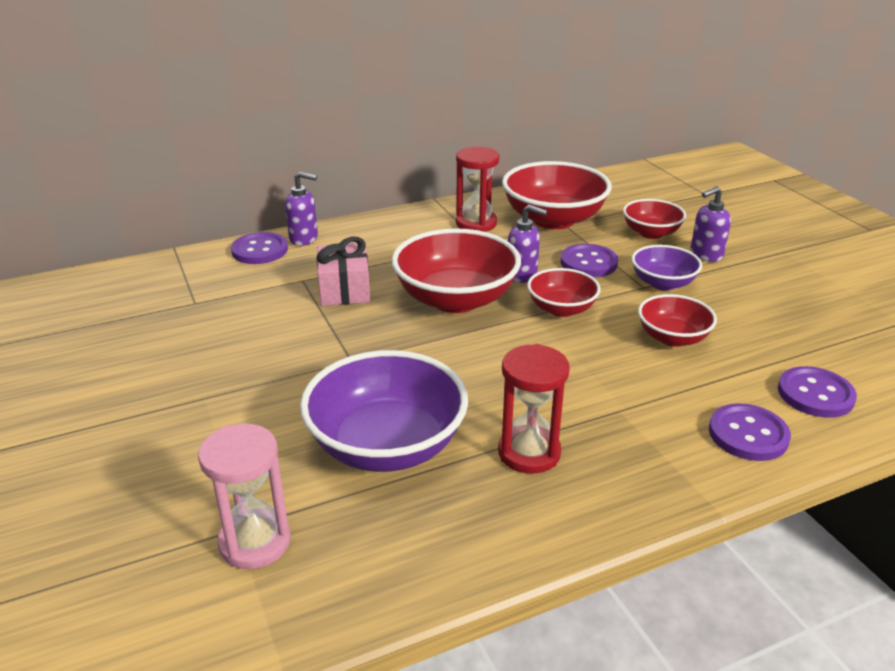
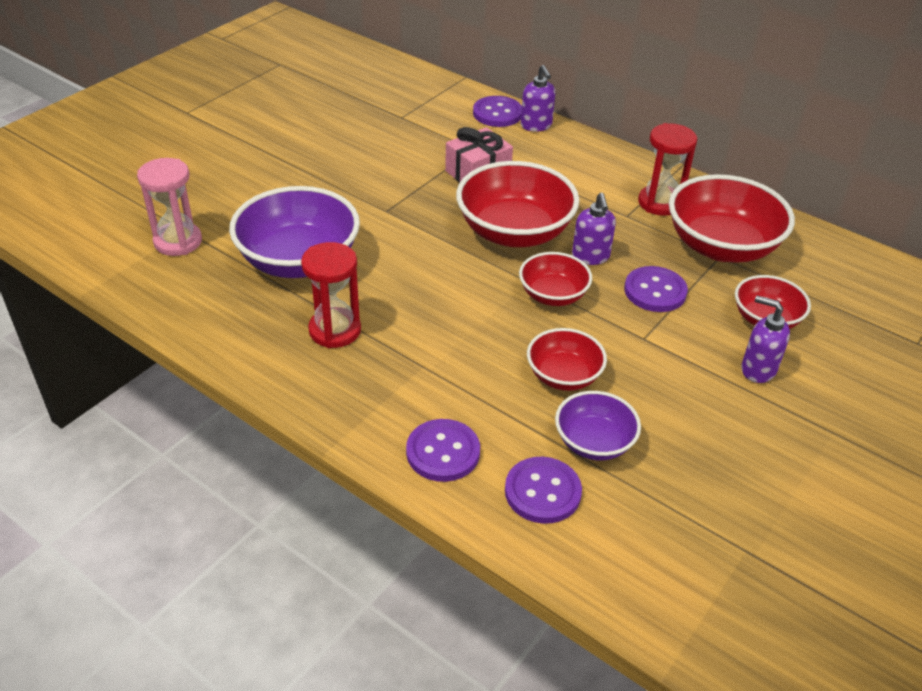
camera: 60 degrees right, 10 degrees up
purple bowl [631,245,702,291] -> purple bowl moved to [555,391,641,460]

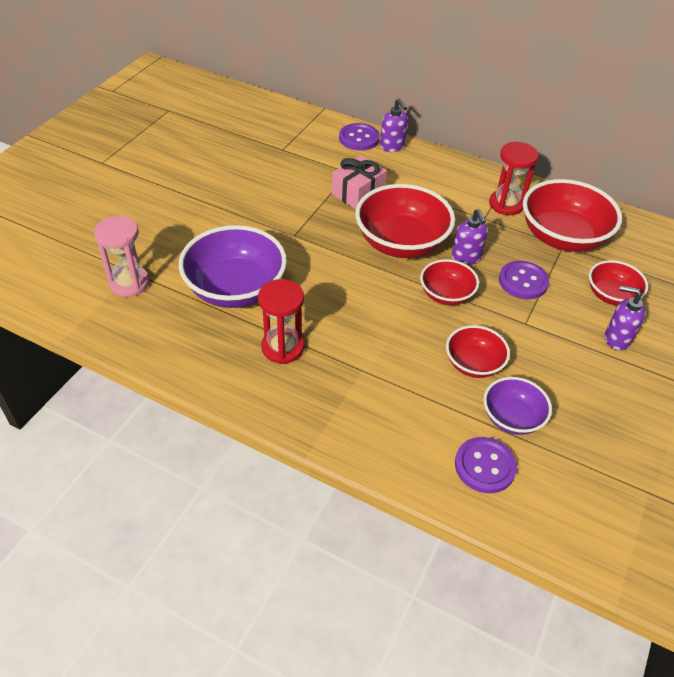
camera: 10 degrees left, 5 degrees up
purple button [406,419,480,482] -> none

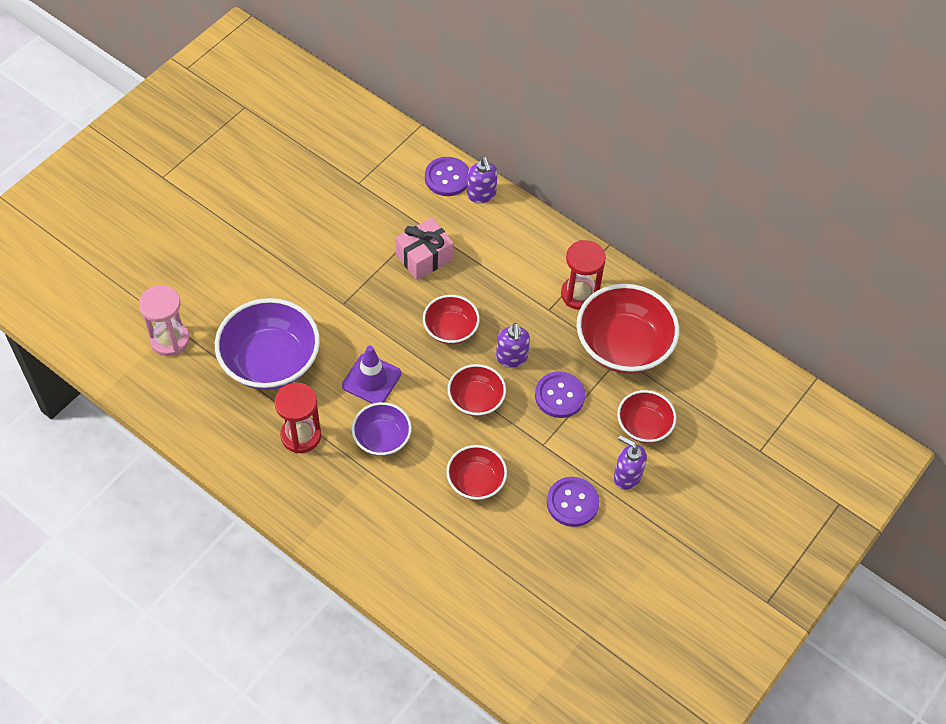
camera: 10 degrees right, 10 degrees up
red bowl [355,184,455,258] -> red bowl [423,295,480,344], size x0.56
purple button [455,437,517,493] -> purple button moved to [547,477,599,527]
purple bowl [483,377,552,435] -> purple bowl moved to [352,402,412,456]
none -> purple traffic cone [342,346,401,404]

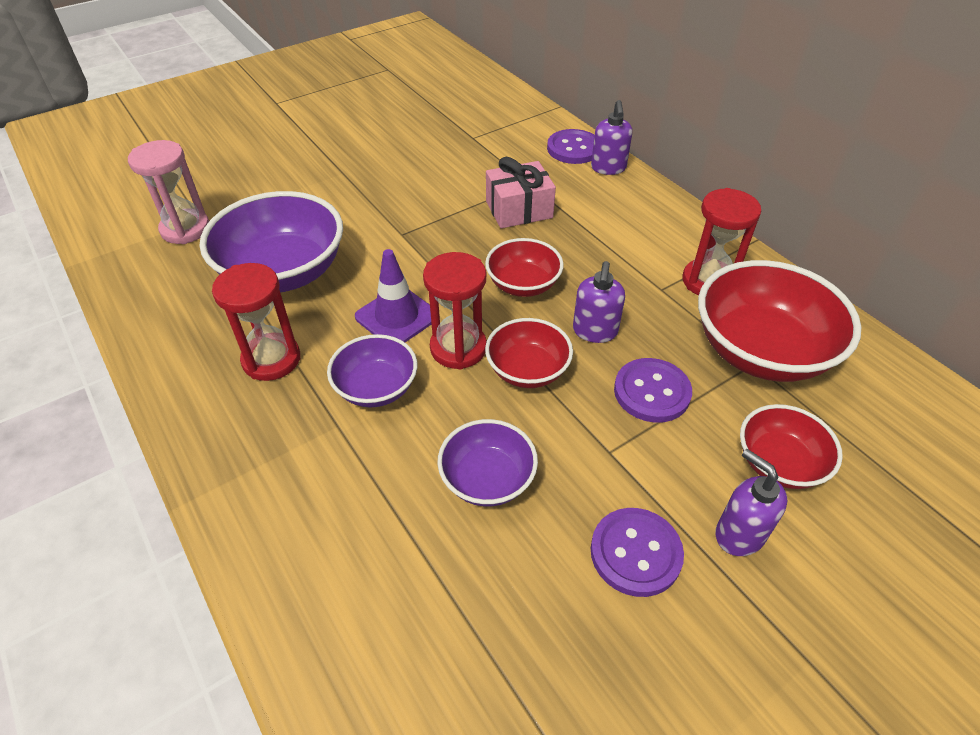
camera: 20 degrees right, 10 degrees down
red bowl [446,445,507,500] -> purple bowl [437,419,538,506]
none -> red hourglass [423,252,487,370]

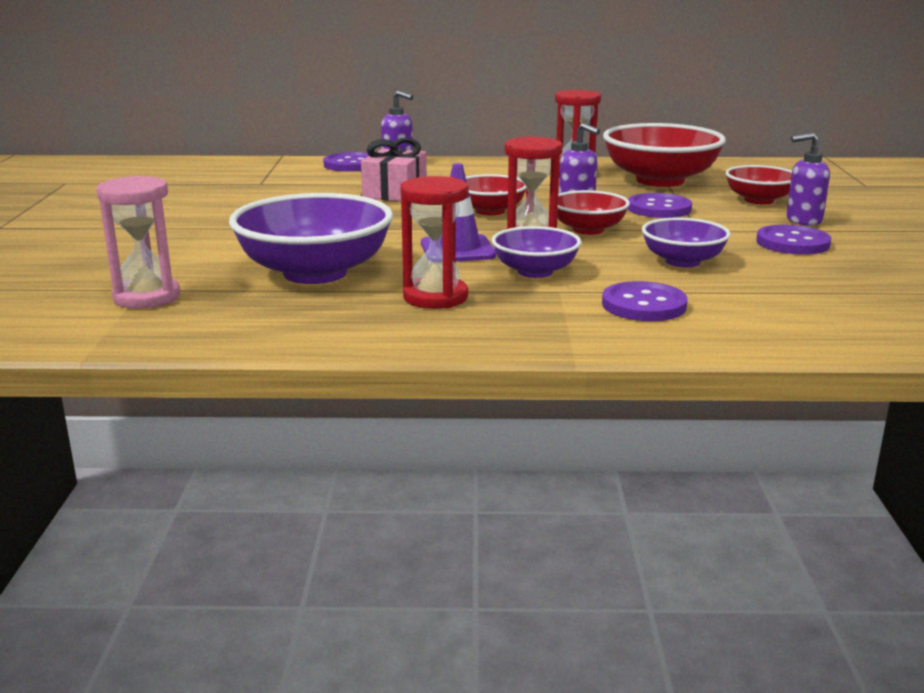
camera: 55 degrees left, 25 degrees down
none -> purple button [602,281,688,321]

